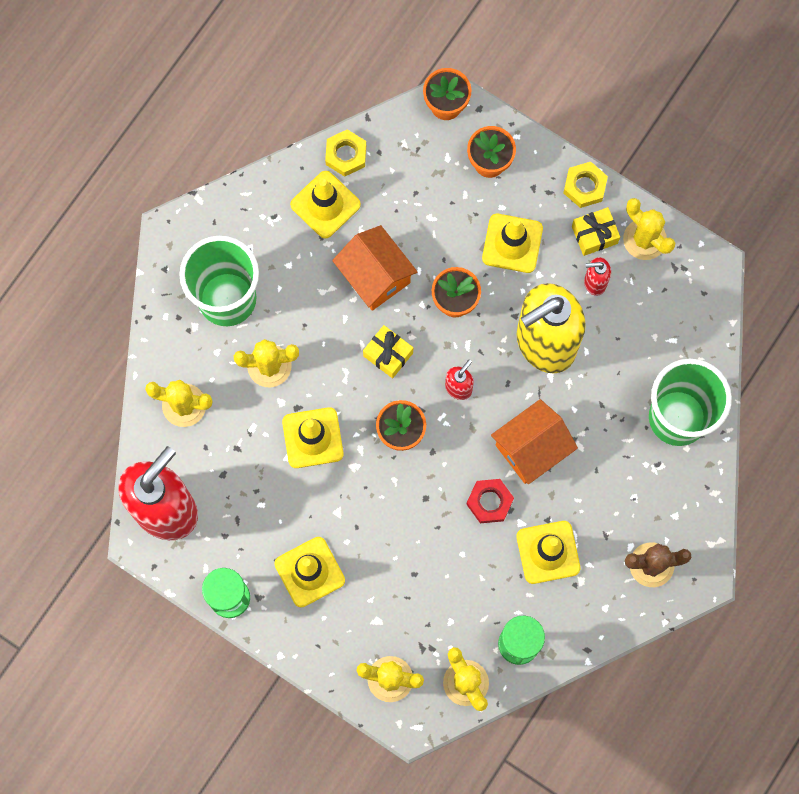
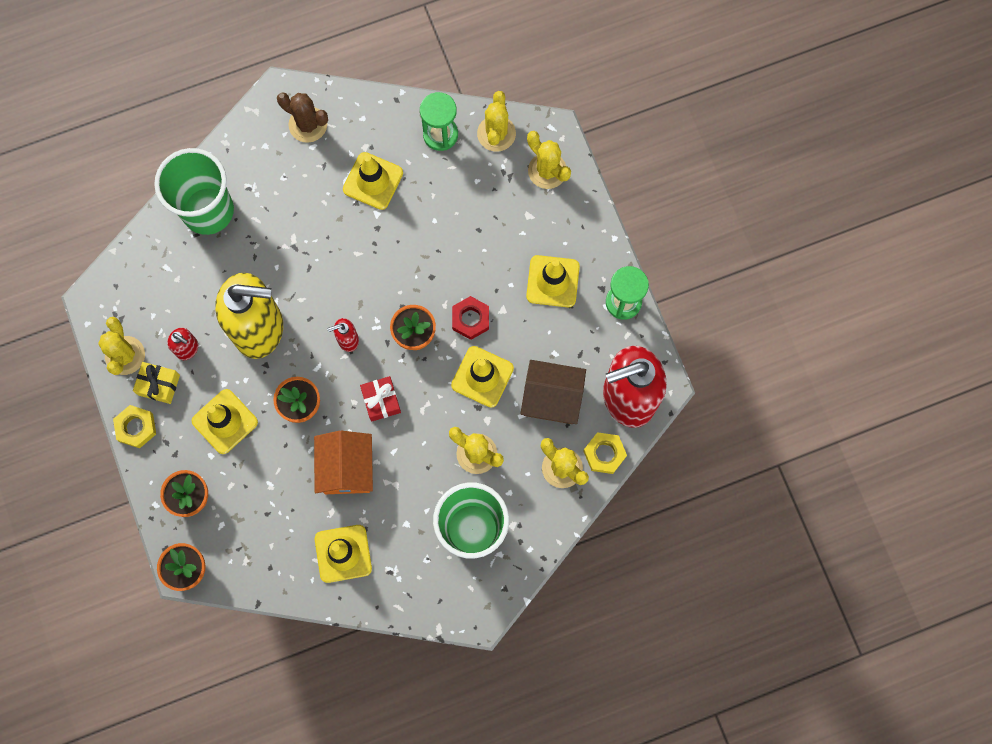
camera: 145 degrees left, 0 degrees up
yellow nut [325,129,366,177] -> yellow nut moved to [583,432,627,474]
yellow gift [363,325,413,378] -> red gift [360,376,401,422]
red nut [466,479,514,523] -> red nut moved to [452,296,489,340]
orange house [491,399,578,484] -> none
none -> brown house [520,360,586,424]

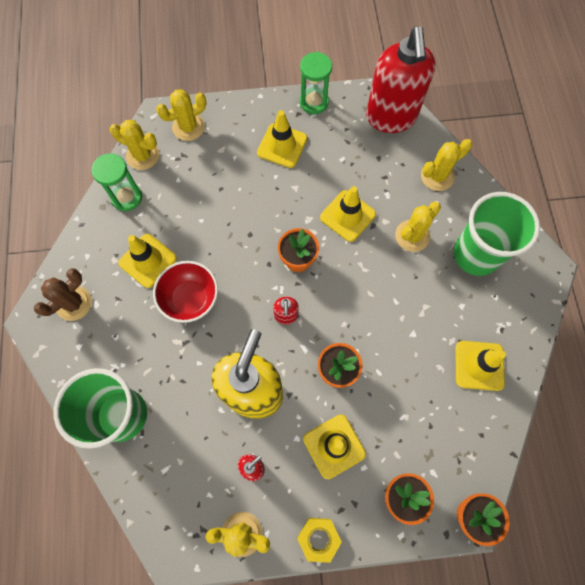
camera: 75 degrees left, 5 degrees down
yellow gift [133,362,180,404] -> none
orange house [314,431,373,494] -> none
red gift [360,376,401,422] -> none
red nut [452,296,489,340] -> none
brown house [520,360,586,424] -> none
yellow nut [583,432,627,474] -> none
none -> red bowl [153,261,218,323]

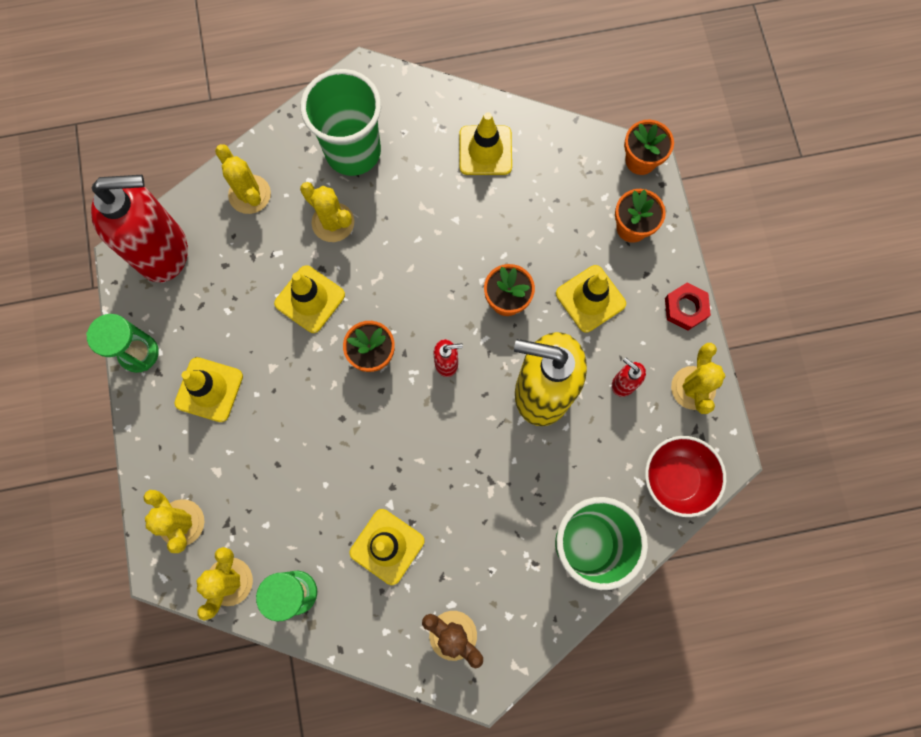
camera: 95 degrees left, 5 degrees up
red bowl [153,261,218,323] -> red bowl moved to [645,436,726,517]
yellow nut [297,518,342,563] -> red nut [665,283,711,331]

